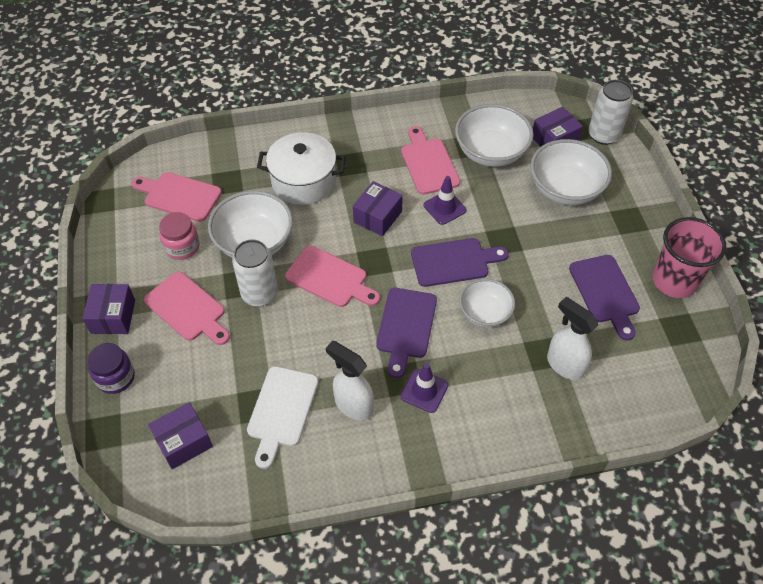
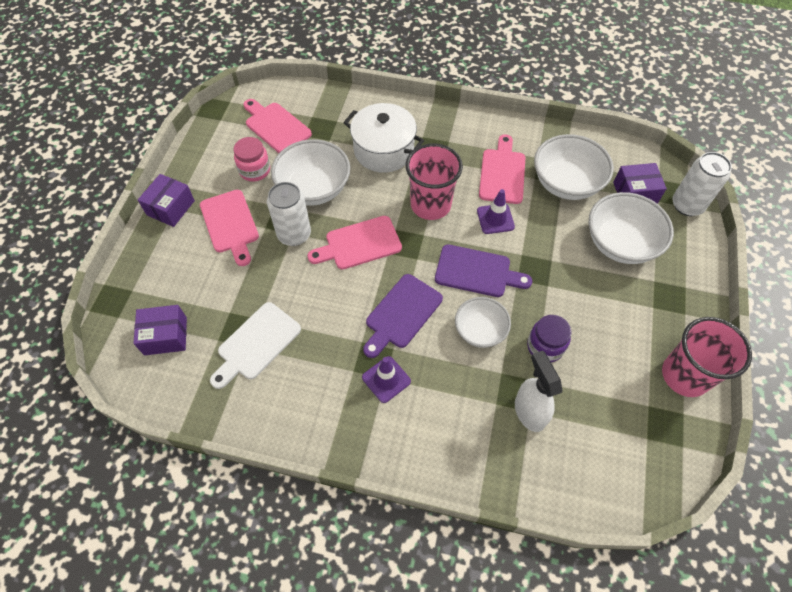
camera: 25 degrees right, 5 degrees up
purple jar [87,343,135,394] -> purple jar moved to [527,315,571,362]
pink cutting board [285,246,380,307] -> pink cutting board turned 105 degrees clockwise [307,216,402,270]
white spray bottle [326,341,374,421] -> none
purple box [353,181,403,236] -> pink cup [405,143,463,220]
purple cutting board [569,255,640,341] -> none

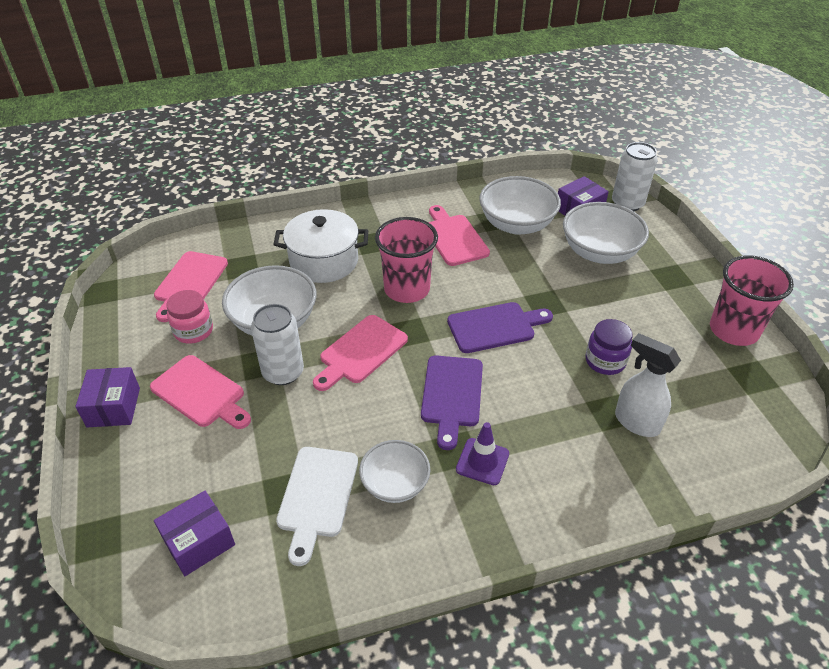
camera: 30 degrees left, 15 degrees down
pink cutting board [244,99,312,153] -> pink cutting board turned 90 degrees counterclockwise [154,251,228,322]
white bowl [455,297,511,348] -> white bowl moved to [359,440,430,503]
purple traffic cone [477,189,515,234] -> none

